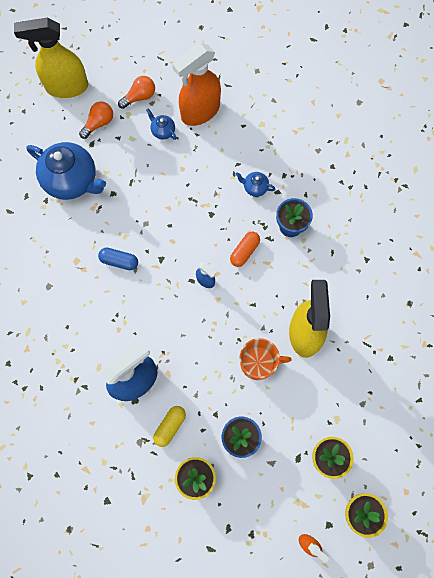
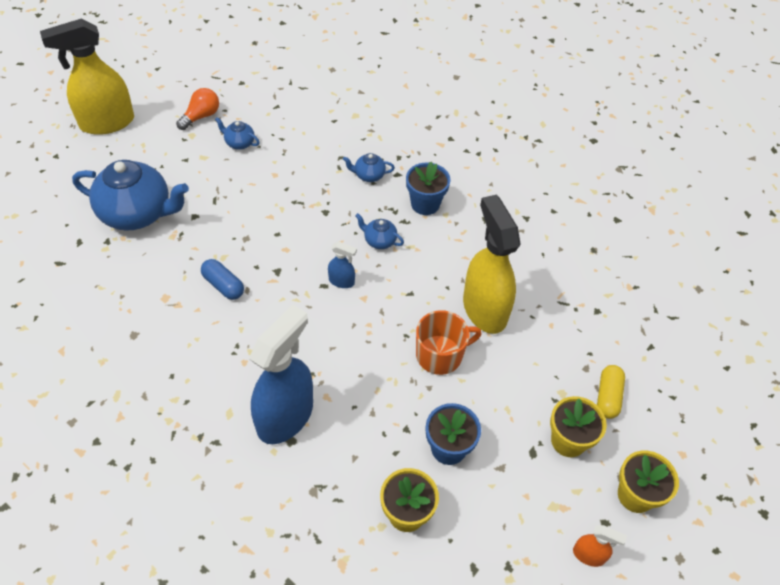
camera: 20 degrees left, 20 degrees down
orange light bulb [79,101,113,139] -> none
blue capsule [98,248,138,270] -> blue capsule turned 45 degrees clockwise [201,259,244,300]
yellow capsule [153,406,186,447] -> yellow capsule moved to [597,365,625,419]
orange spray bottle [172,43,221,126] -> none
orange capsule [230,232,260,267] -> blue teapot [355,213,404,249]

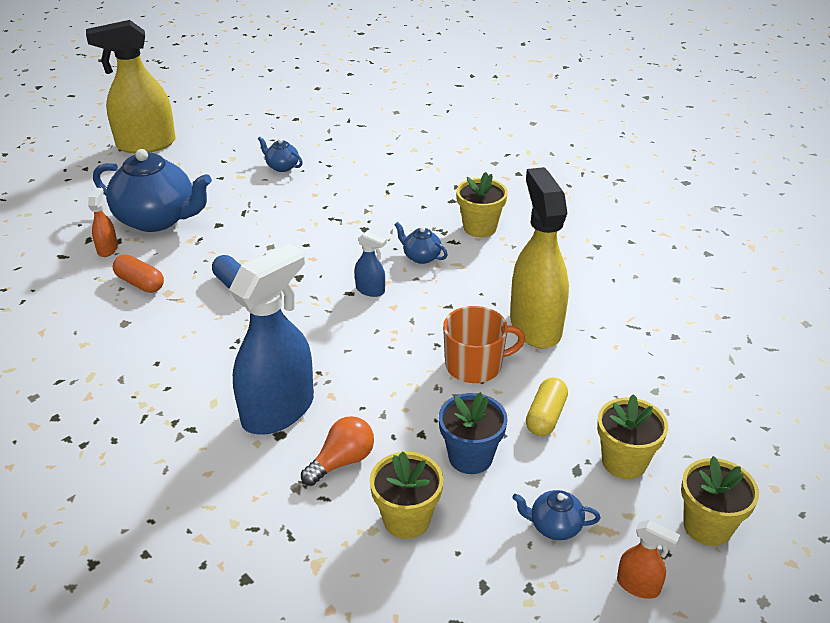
camera: 10 degrees right, 15 degrees down
orange light bulb [176,88,219,130] -> orange light bulb moved to [301,416,374,486]
blue teapot [343,153,395,182] -> blue teapot moved to [512,490,600,540]
blue flower pot [406,162,450,215] -> yellow flower pot [456,172,508,237]
yellow capsule [597,365,625,419] -> yellow capsule moved to [526,377,568,436]
none -> orange spray bottle [88,188,118,257]
none -> orange capsule [113,254,164,293]

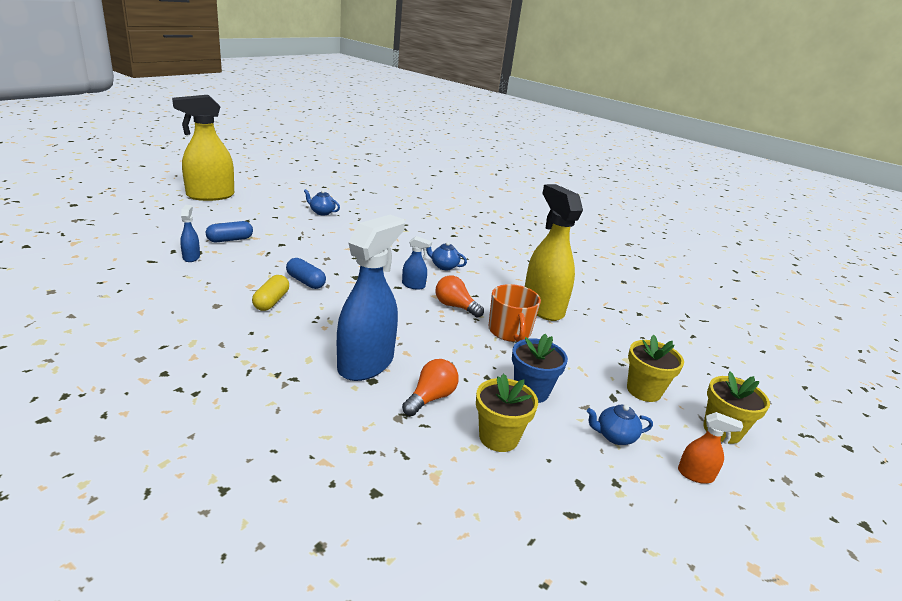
camera: 15 degrees left, 10 degrees down
orange spray bottle [88,188,118,257] -> blue spray bottle [180,205,200,262]
blue teapot [93,149,212,232] -> blue capsule [206,221,253,242]
orange capsule [113,254,164,293] -> none
orange mug [443,306,525,383] -> orange mug turned 105 degrees clockwise [489,284,541,342]
yellow flower pot [456,172,508,237] -> none
yellow capsule [526,377,568,436] -> yellow capsule moved to [252,275,289,311]
none -> orange light bulb [436,276,484,318]

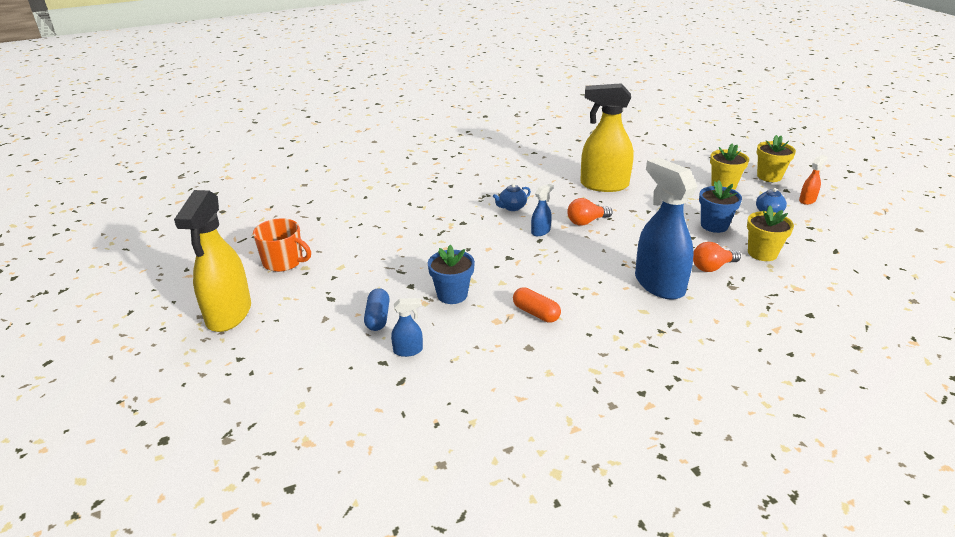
camera: 55 degrees left, 5 degrees up
blue spray bottle [180,205,200,262] -> blue spray bottle turned 150 degrees clockwise [391,298,423,357]
yellow capsule [252,275,289,311] -> orange capsule [513,287,561,323]
blue capsule [286,258,326,289] -> none
blue teapot [304,189,340,215] -> none
orange light bulb [402,359,459,416] -> orange light bulb turned 90 degrees counterclockwise [693,242,741,272]
orange mug [489,284,541,342] -> orange mug moved to [253,218,311,272]
none -> blue flower pot [428,245,475,304]

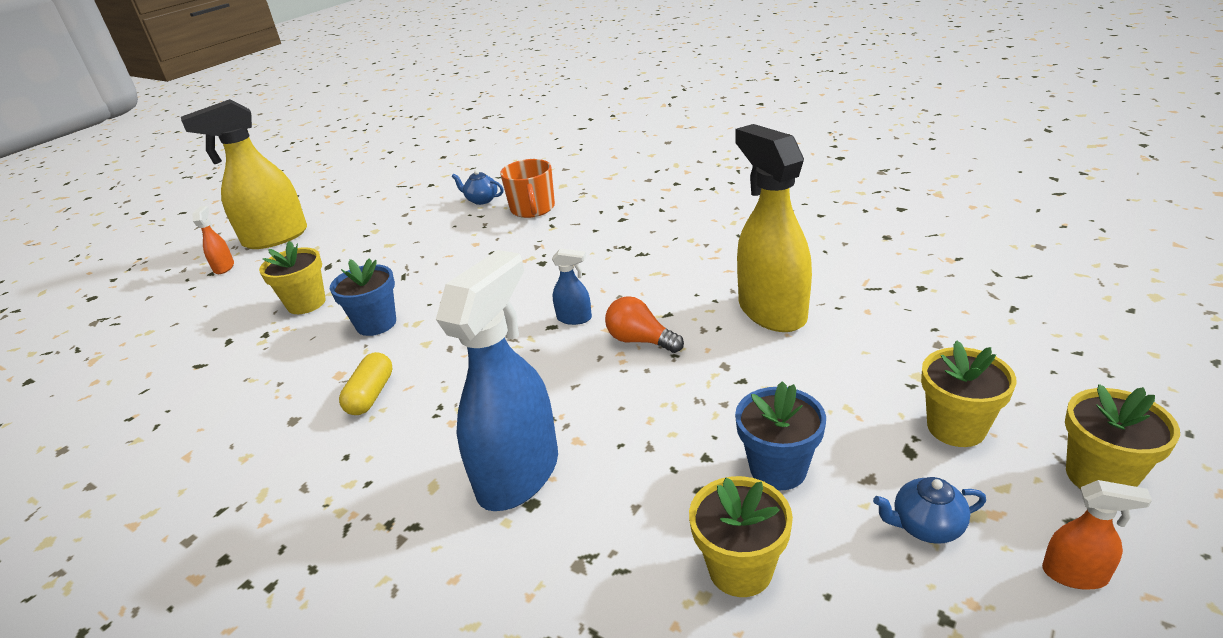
camera: 60 degrees right, 0 degrees up
orange mug [253,218,311,272] -> orange mug moved to [500,159,555,218]
blue capsule [364,288,390,331] -> yellow flower pot [259,241,326,314]
blue spray bottle [391,298,423,357] -> none
blue teapot [493,184,531,211] -> blue teapot moved to [451,170,504,205]
orange capsule [513,287,561,323] -> yellow capsule [339,352,393,415]
orange light bulb [693,242,741,272] -> none
none -> orange spray bottle [192,206,234,274]

